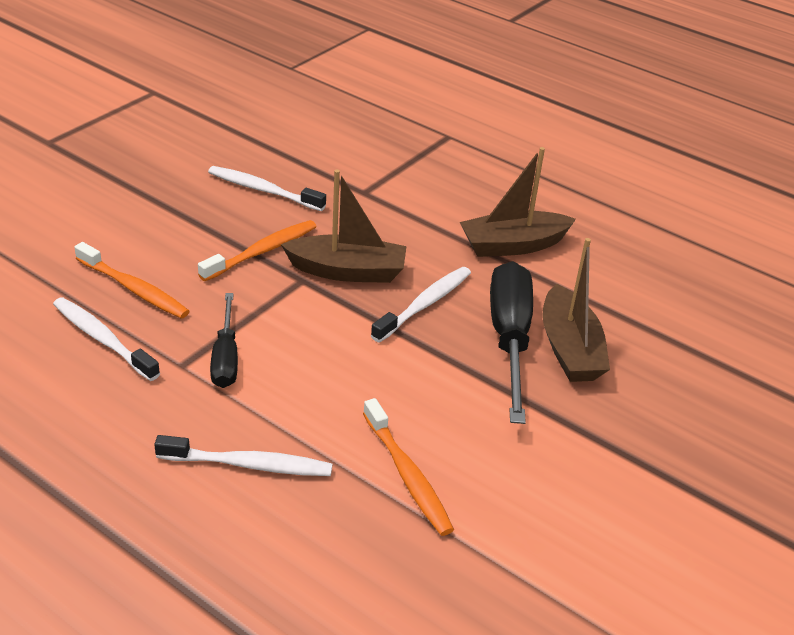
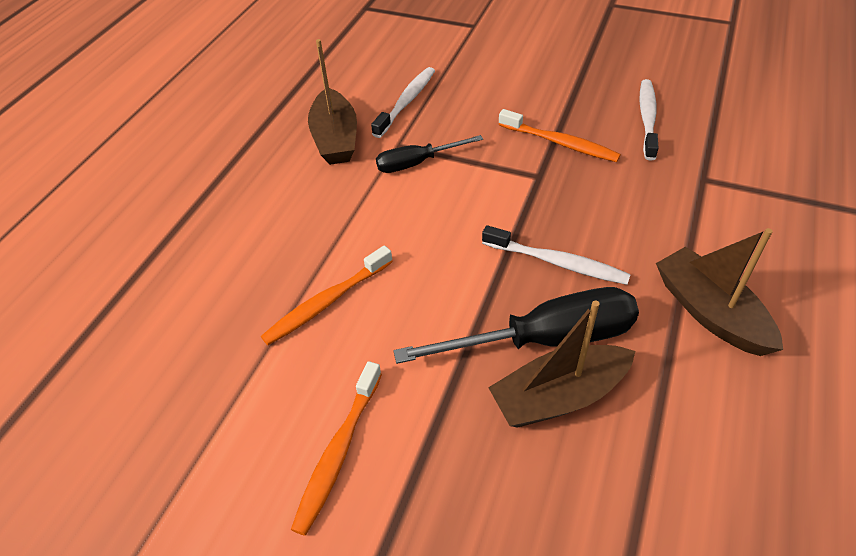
camera: 80 degrees right, 10 degrees up
orange toothbrush [74,242,190,319] -> orange toothbrush moved to [291,361,382,536]
white toothbrush [154,435,333,476] -> none
brown boat [281,170,407,283] -> brown boat moved to [308,39,357,165]

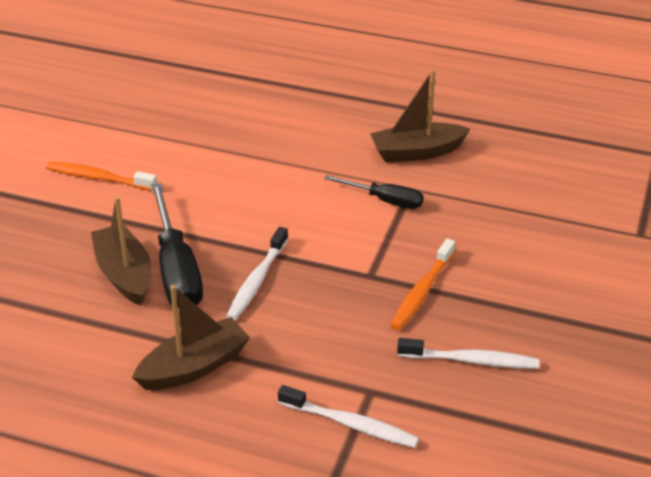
camera: 85 degrees right, 10 degrees down
orange toothbrush [261,245,393,345] -> none
white toothbrush [371,67,435,138] -> white toothbrush moved to [278,385,419,448]
black screwdriver [376,135,483,173] -> black screwdriver turned 135 degrees clockwise [324,175,423,209]

